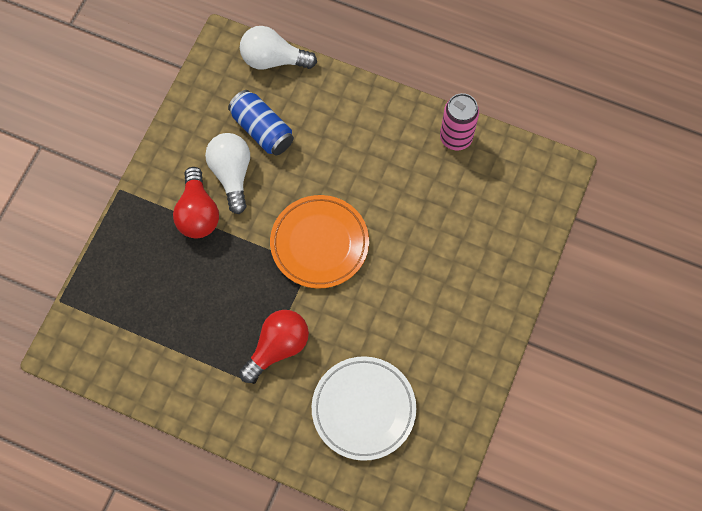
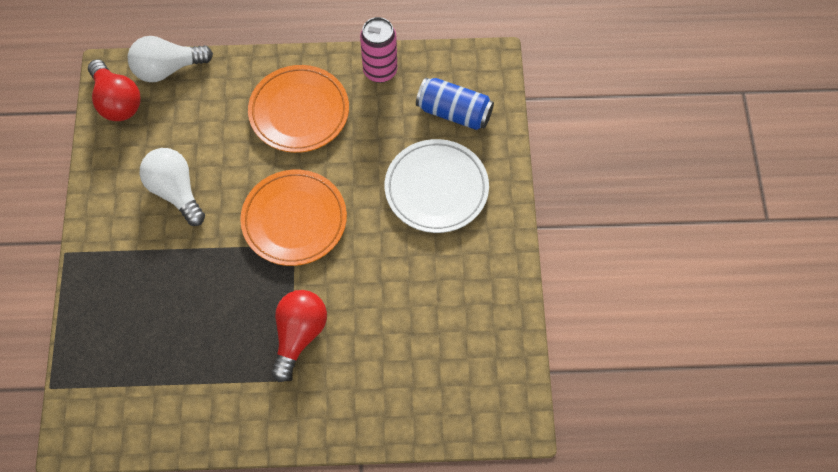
camera: 25 degrees left, 5 degrees down
red light bulb [173,167,219,239] -> red light bulb moved to [88,59,141,121]
blue can [228,90,294,156] -> blue can moved to [416,78,494,130]
white plate [312,356,416,461] -> white plate moved to [385,139,489,233]
none -> orange plate [248,65,349,153]

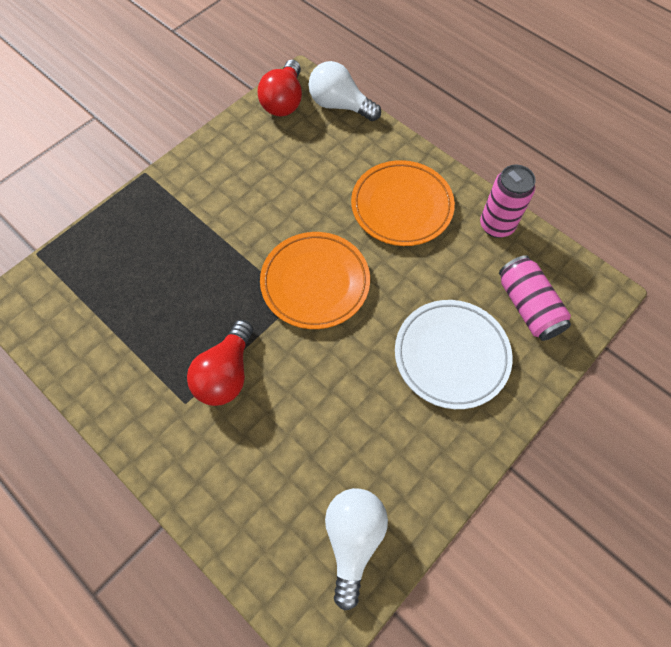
camera: 45 degrees right, 0 degrees up
white light bulb [140,148,205,226] -> white light bulb moved to [325,488,388,610]
red light bulb [271,290,327,382] -> red light bulb turned 135 degrees clockwise [187,320,253,406]
blue can [416,78,494,130] -> pink can [499,255,571,341]

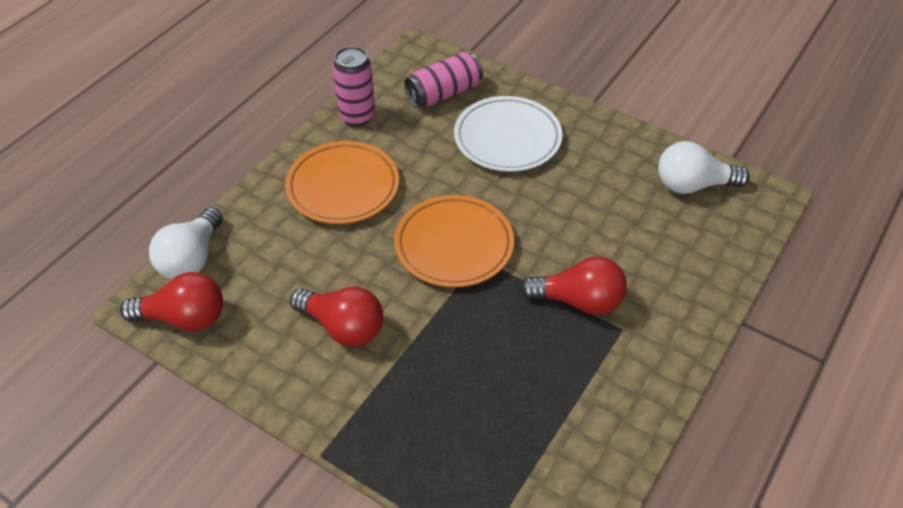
camera: 100 degrees left, 15 degrees down
none -> red light bulb [290,287,384,347]

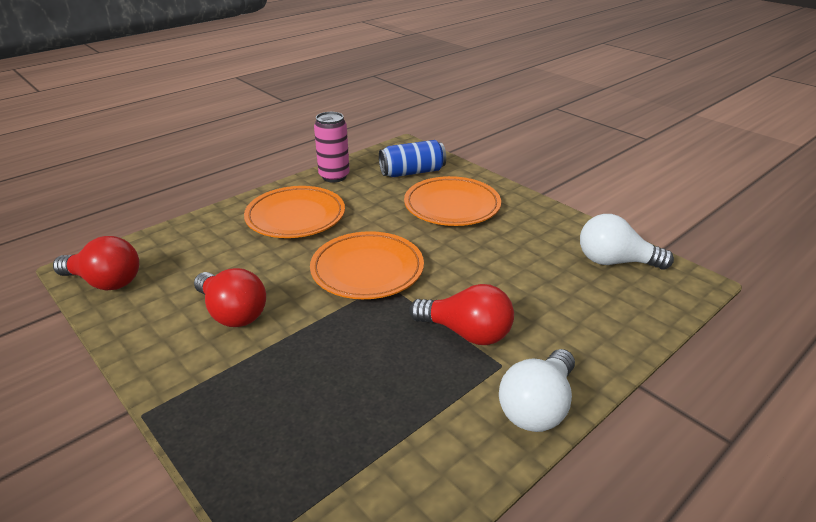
camera: 15 degrees right, 15 degrees down
white light bulb [149,207,223,280] -> white light bulb moved to [499,349,575,432]
pink can [404,52,483,108] -> blue can [379,140,446,177]
white plate [454,96,562,172] -> orange plate [404,176,501,226]

